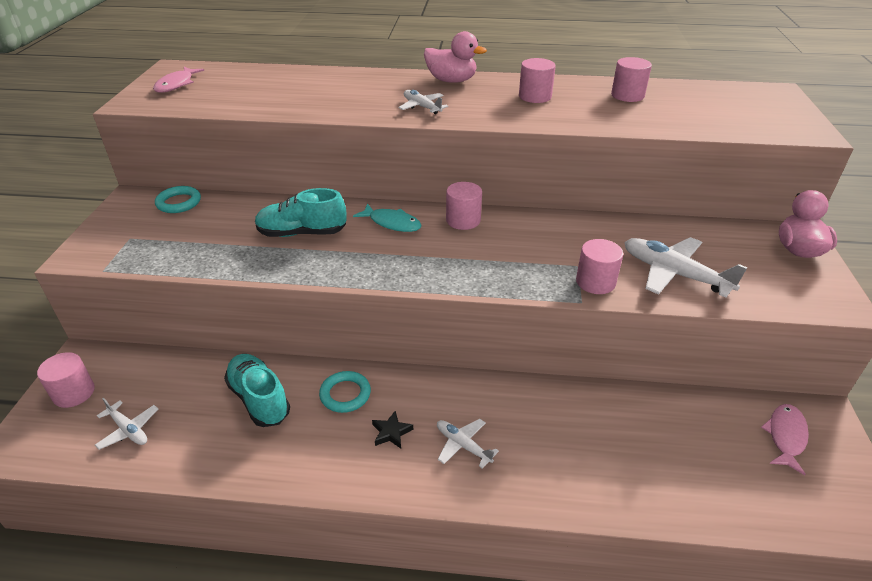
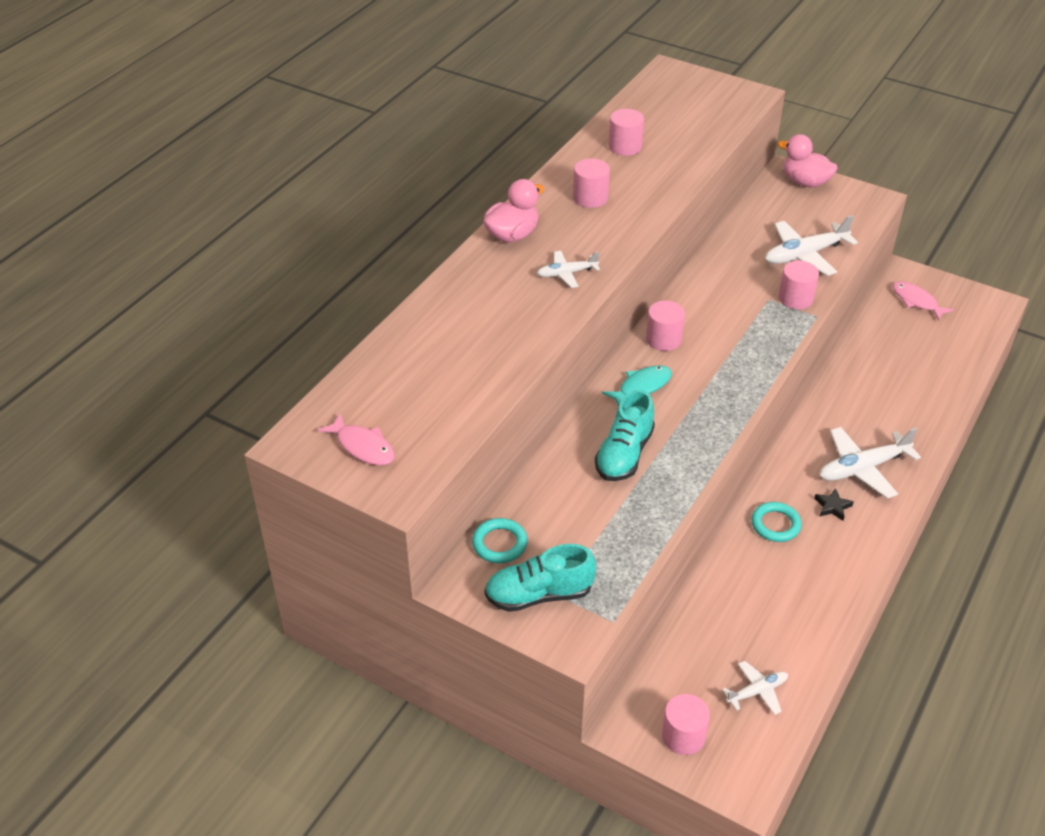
camera: 65 degrees left, 5 degrees up
turquoise shoe [224,354,290,427] -> turquoise shoe moved to [485,544,596,612]
white plane [437,419,499,469] -> white plane [819,427,921,499], size x1.77

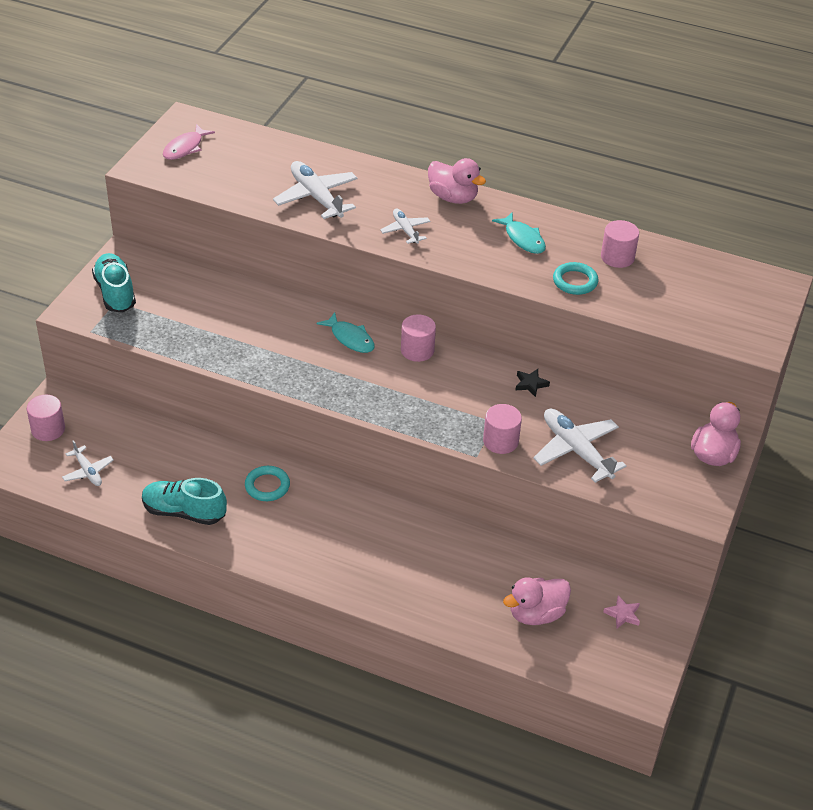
camera: 80 degrees right, 0 degrees up
turquoise ring [472,518,528,563] -> turquoise ring moved to [553,262,598,295]
pink cylinder [573,158,610,208] -> turquoise fish [492,212,546,254]
turquoise shoe [595,389,655,481] -> turquoise shoe moved to [142,478,227,525]
black star [814,488,854,521] -> black star moved to [515,369,550,397]
white plane [819,427,921,499] -> white plane moved to [273,161,358,219]
pink fish [893,281,954,321] -> pink star [603,595,640,629]
none -> pink duck [503,577,571,625]

